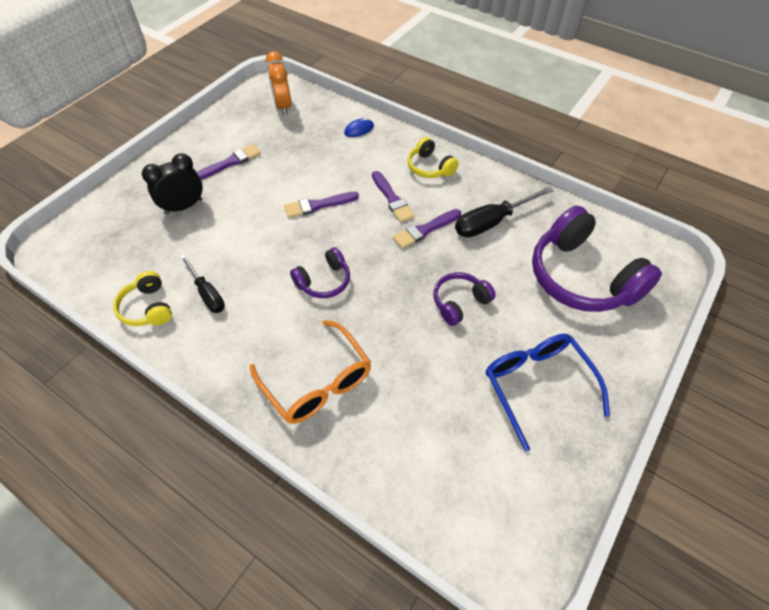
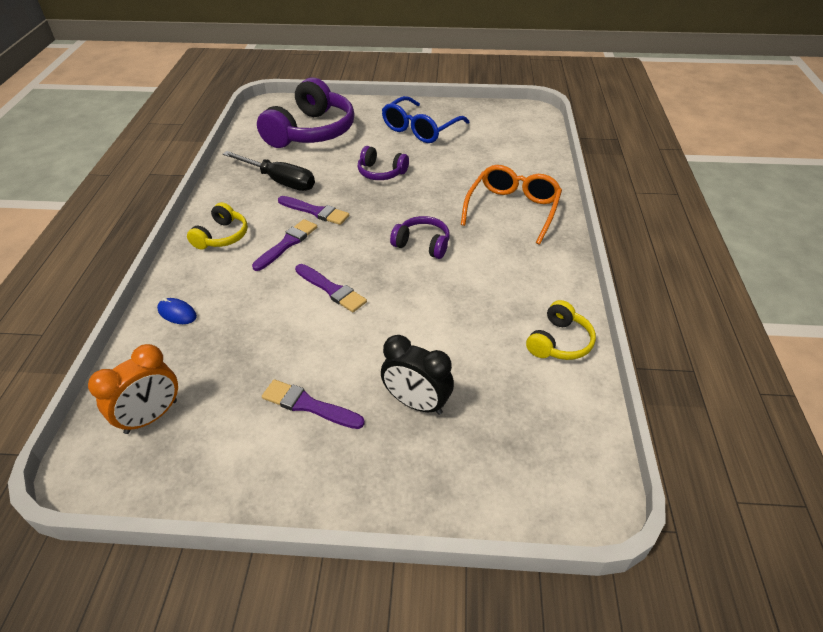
camera: 120 degrees left, 10 degrees down
black screwdriver [180,255,225,313] -> none

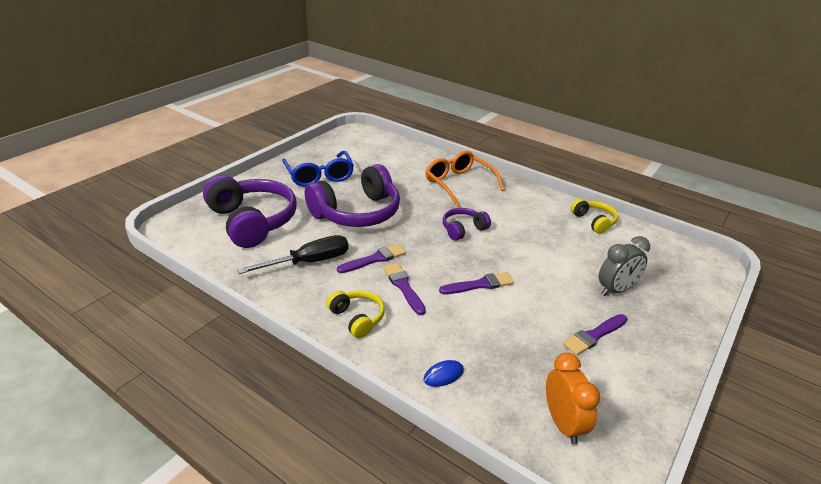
camera: 60 degrees left, 10 degrees down
purple headphones [358,146,409,180] -> purple headphones [305,164,400,227], size x2.02
black clock [381,335,454,415] -> grey clock [599,236,650,296]

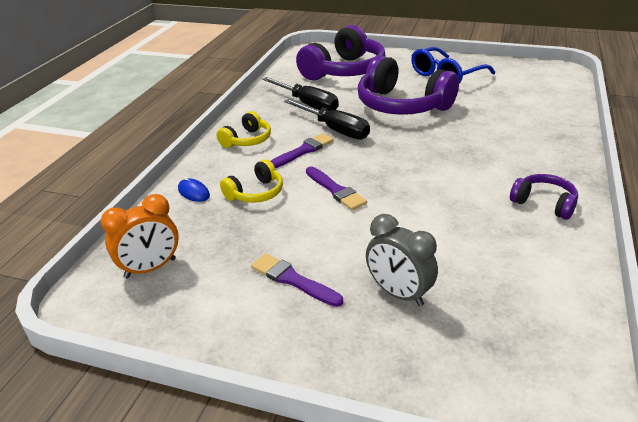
camera: 75 degrees right, 0 degrees up
purple brush [337,244,406,273] -> black screwdriver [284,99,370,140]
orange glasses [425,151,505,207] -> none
purple headphones [443,208,491,241] -> purple headphones moved to [510,174,578,220]
yellow headphones [571,199,618,234] -> yellow headphones moved to [220,159,283,203]

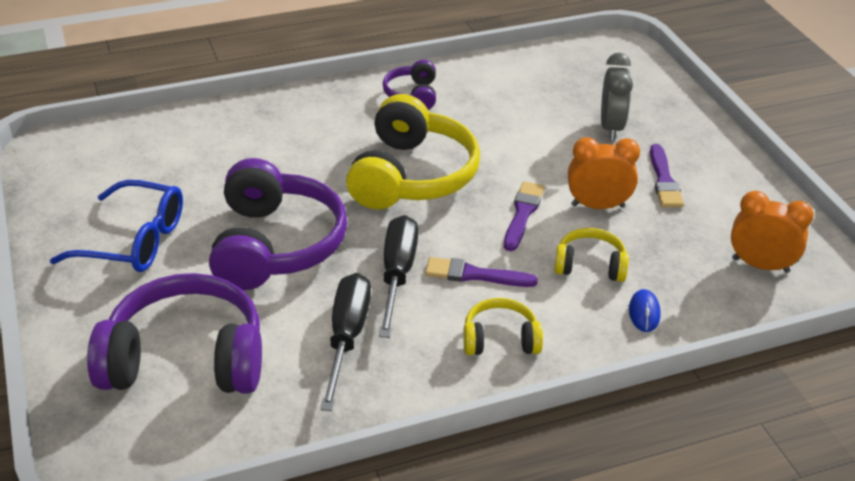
camera: 130 degrees left, 5 degrees up
none -> yellow headphones [346,94,480,210]
none -> orange clock [568,137,640,209]

